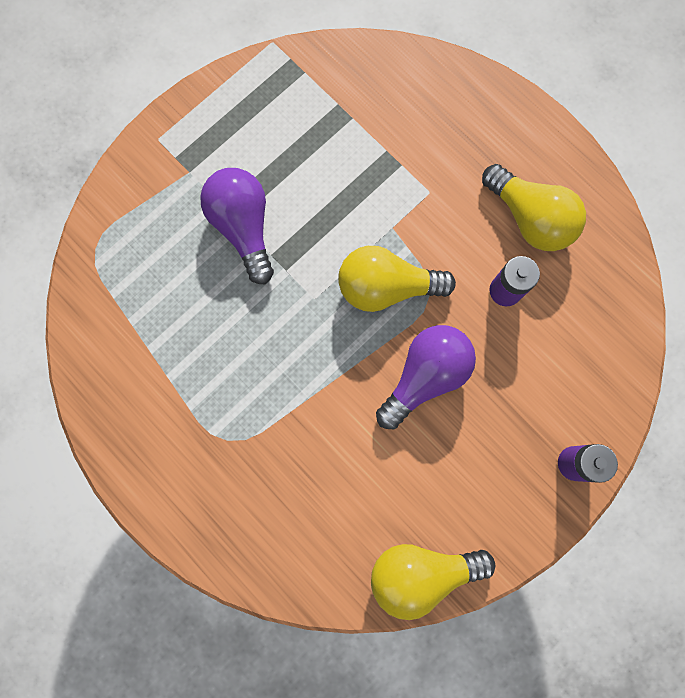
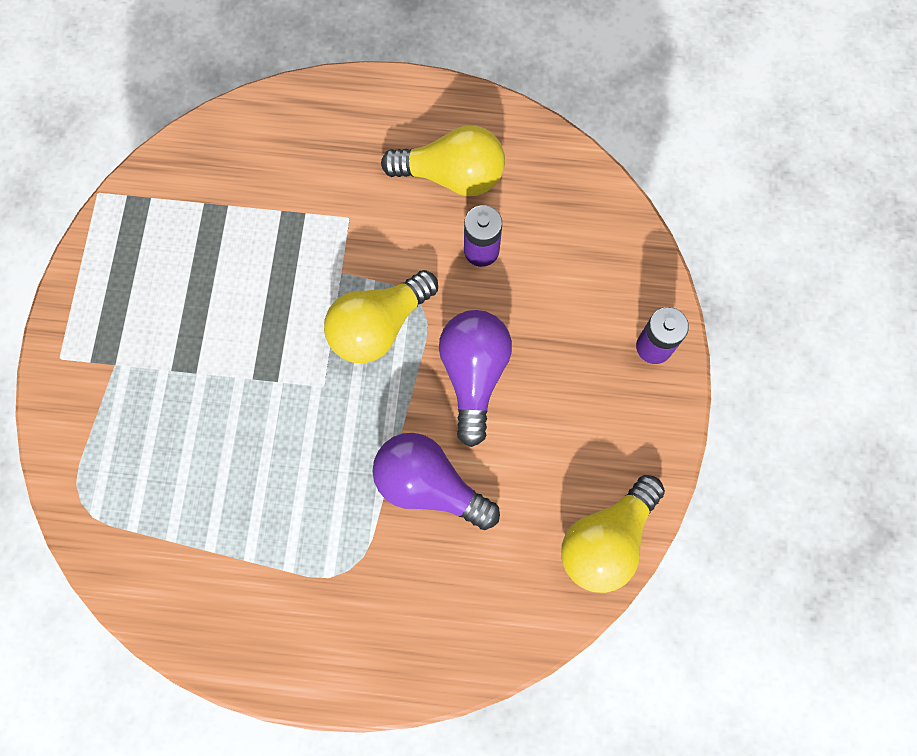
camera: 40 degrees left, 5 degrees down
purple light bulb [200,168,274,284] -> purple light bulb moved to [372,433,500,530]

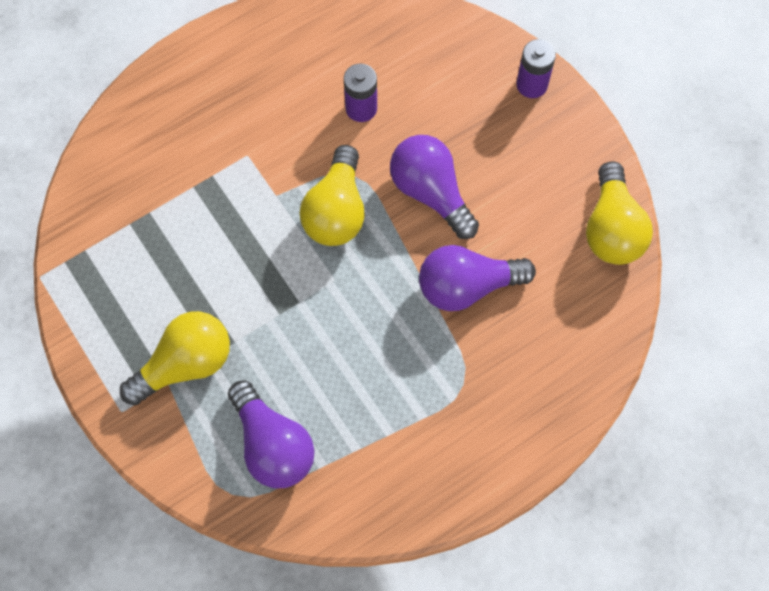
camera: 40 degrees left, 5 degrees down
yellow light bulb [381,125,505,196] -> yellow light bulb moved to [120,311,230,405]
none -> purple light bulb [228,380,315,488]

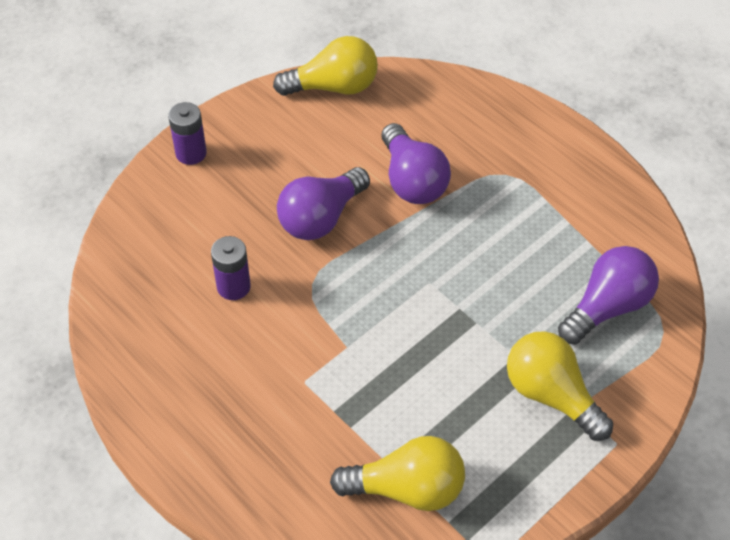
camera: 100 degrees left, 15 degrees down
yellow light bulb [300,145,365,246] -> yellow light bulb moved to [330,436,465,511]

